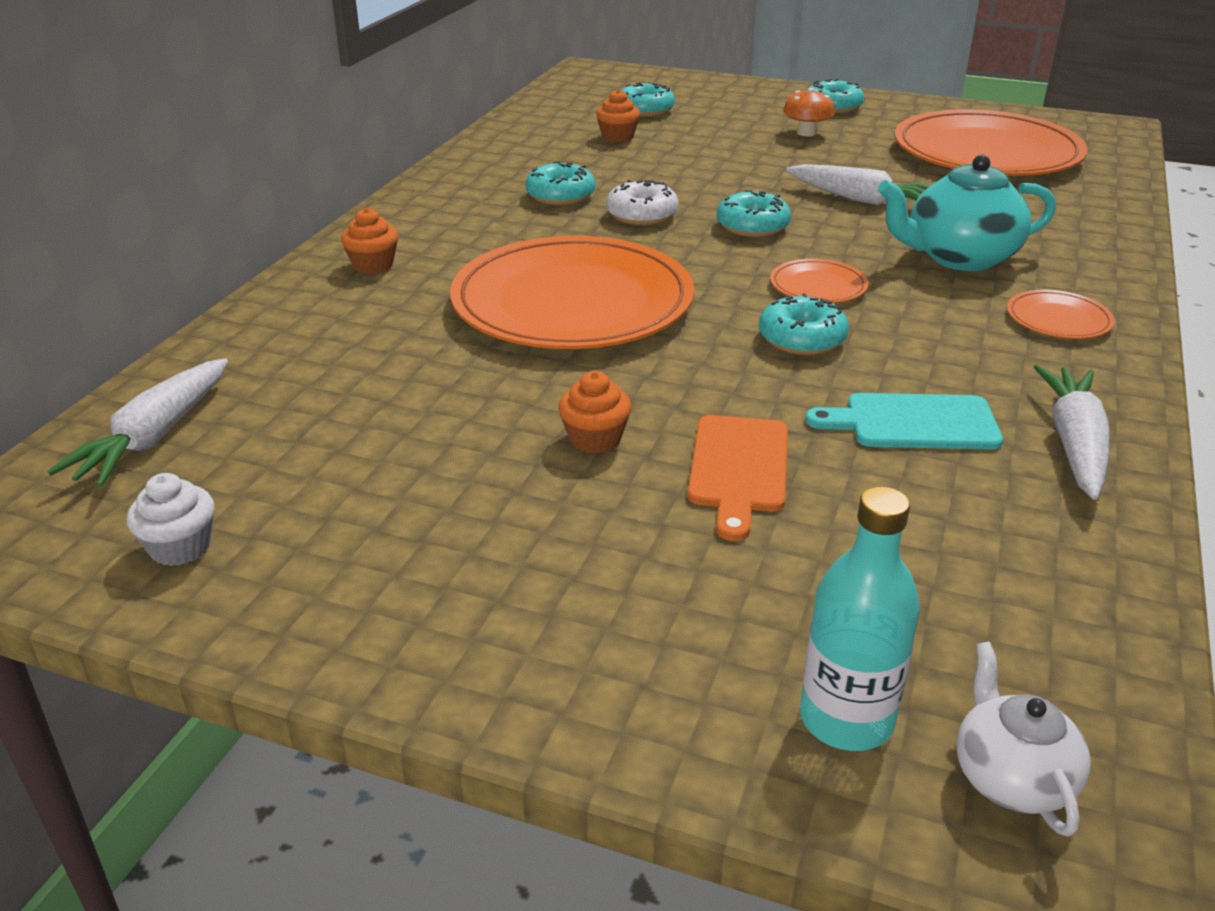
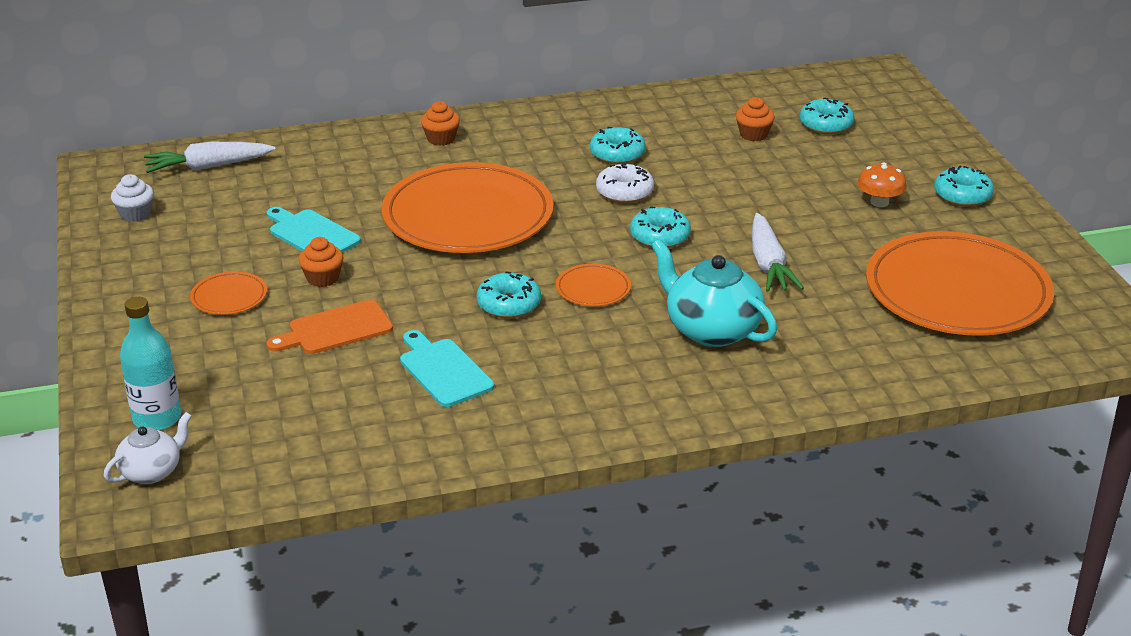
camera: 55 degrees right, 0 degrees up
orange plate [1007,290,1115,339] -> orange plate moved to [190,271,267,315]
white carrot [1034,365,1110,500] -> none
none -> turquoise cutting board [267,207,361,253]

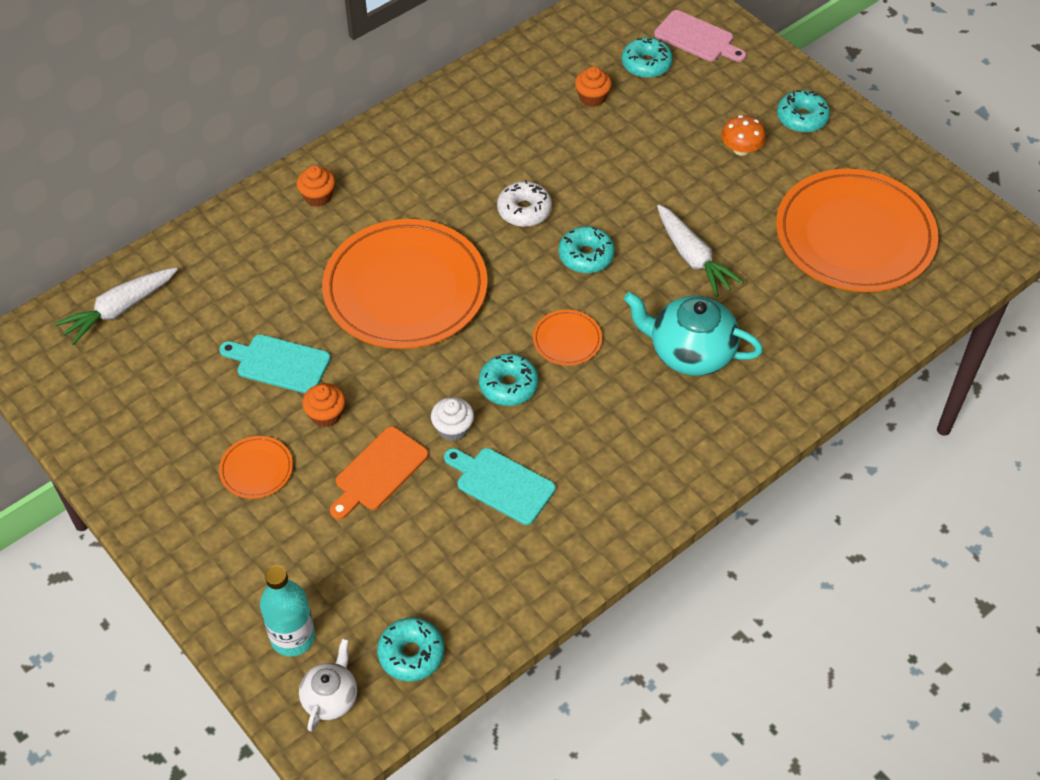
camera: 25 degrees left, 20 degrees up
white cupcake [111,174,154,222] -> white cupcake moved to [431,397,474,441]
turquoise donut [590,127,646,164] -> turquoise donut moved to [377,618,444,681]
none -> pink cutting board [654,10,746,62]

